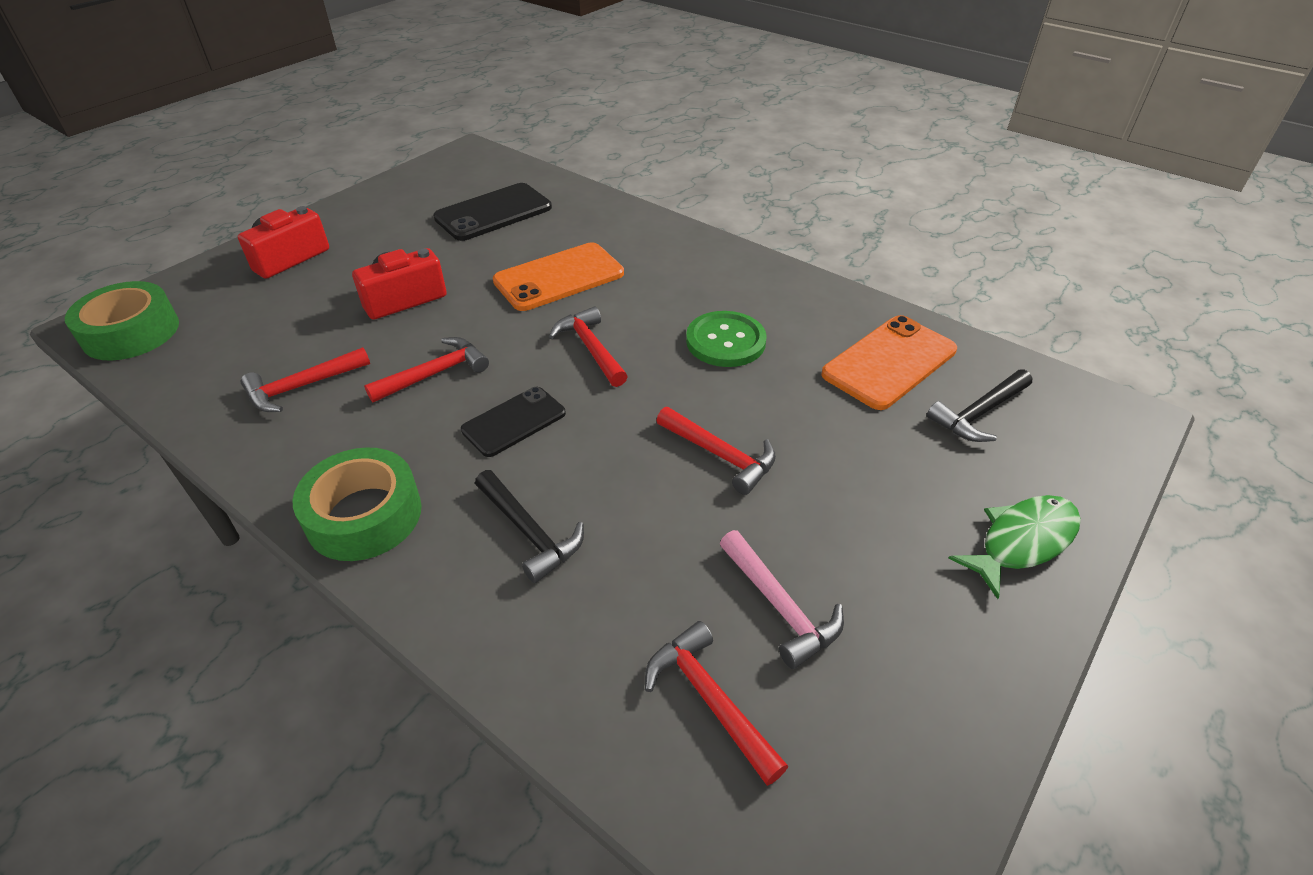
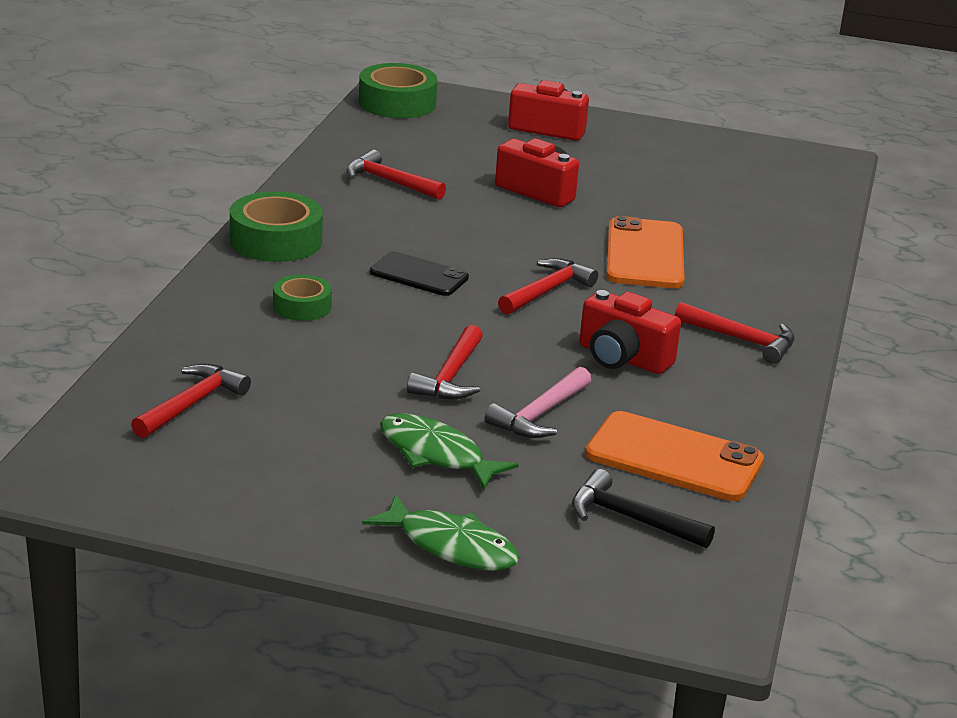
camera: 65 degrees right, 15 degrees down
red hammer [364,337,489,402] -> red hammer moved to [675,302,795,364]
black phone [433,183,552,241] -> none
black hammer [475,470,584,583] -> green tape [273,274,332,321]
orange phone [493,242,624,311] -> orange phone turned 60 degrees clockwise [606,216,685,288]
green button [686,311,767,367] -> red camera [579,290,681,374]
pink hammer [720,530,844,669] -> pink hammer moved to [485,367,591,438]
none -> green fish [380,413,519,490]

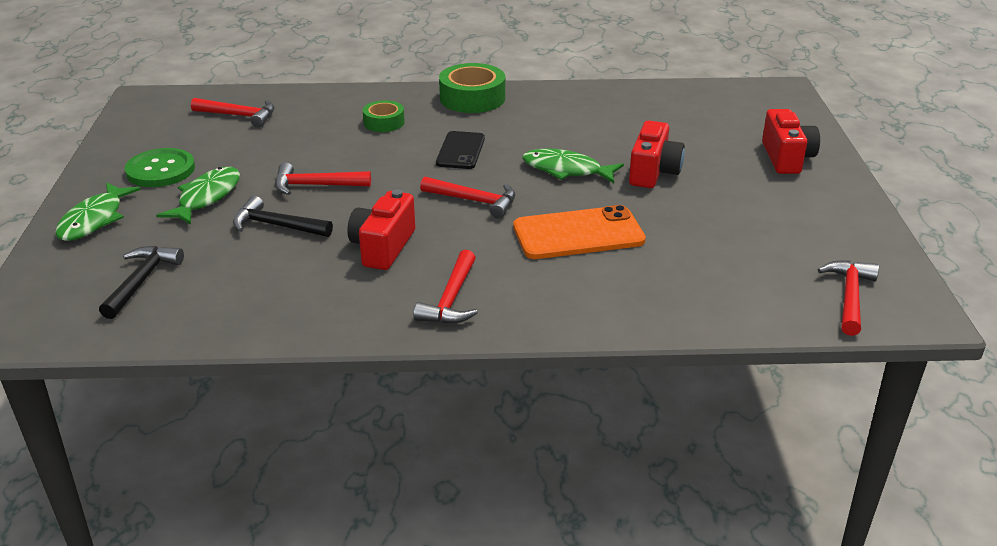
camera: 75 degrees right, 5 degrees up
red hammer [347,149,446,200] -> red hammer moved to [818,260,879,336]
green tape [359,63,437,118] -> none
pink hammer [485,367,591,438] -> black hammer [233,196,333,237]
orange phone [585,411,764,501] -> none
none -> green button [125,148,195,187]
none -> green fish [522,149,624,183]

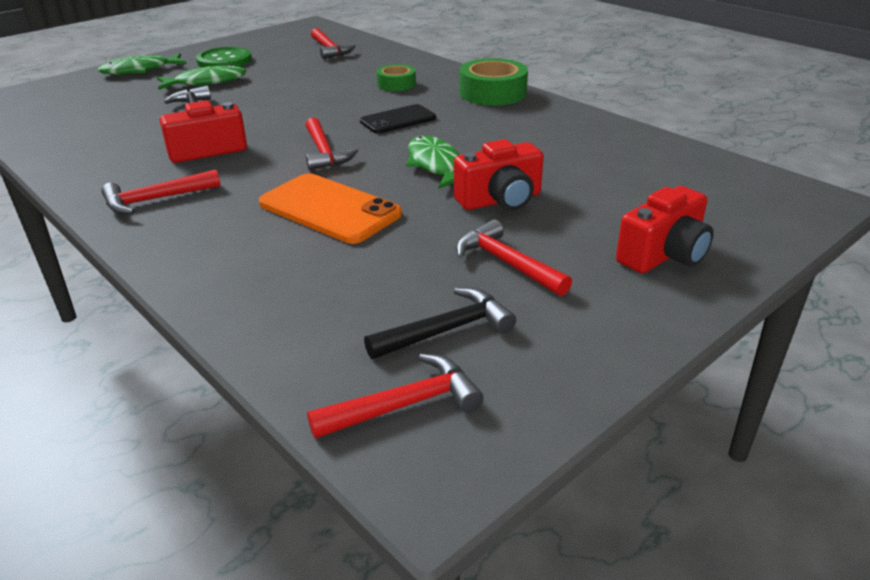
camera: 50 degrees right, 0 degrees up
black hammer [99,246,184,319] -> black hammer moved to [364,288,516,359]
red hammer [275,162,371,195] -> red hammer moved to [456,219,572,296]

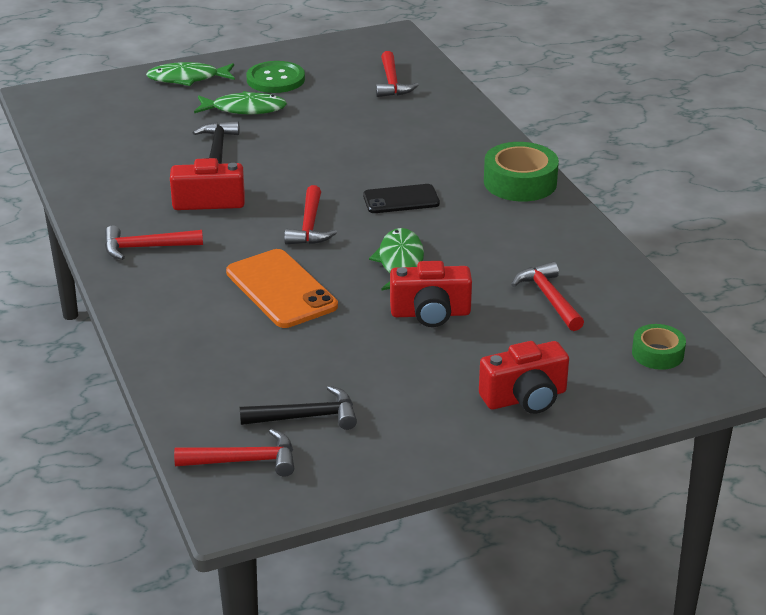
camera: 20 degrees right, 0 degrees up
green tape [376,64,416,91] -> green tape moved to [632,324,686,370]
red hammer [456,219,572,296] -> red hammer moved to [511,261,584,331]

